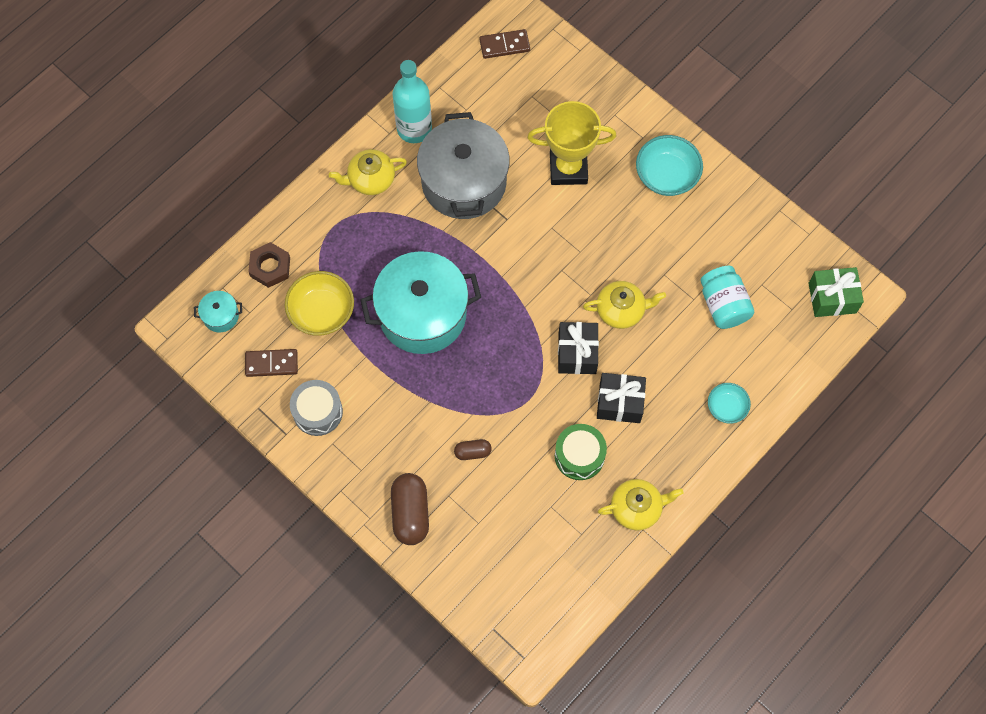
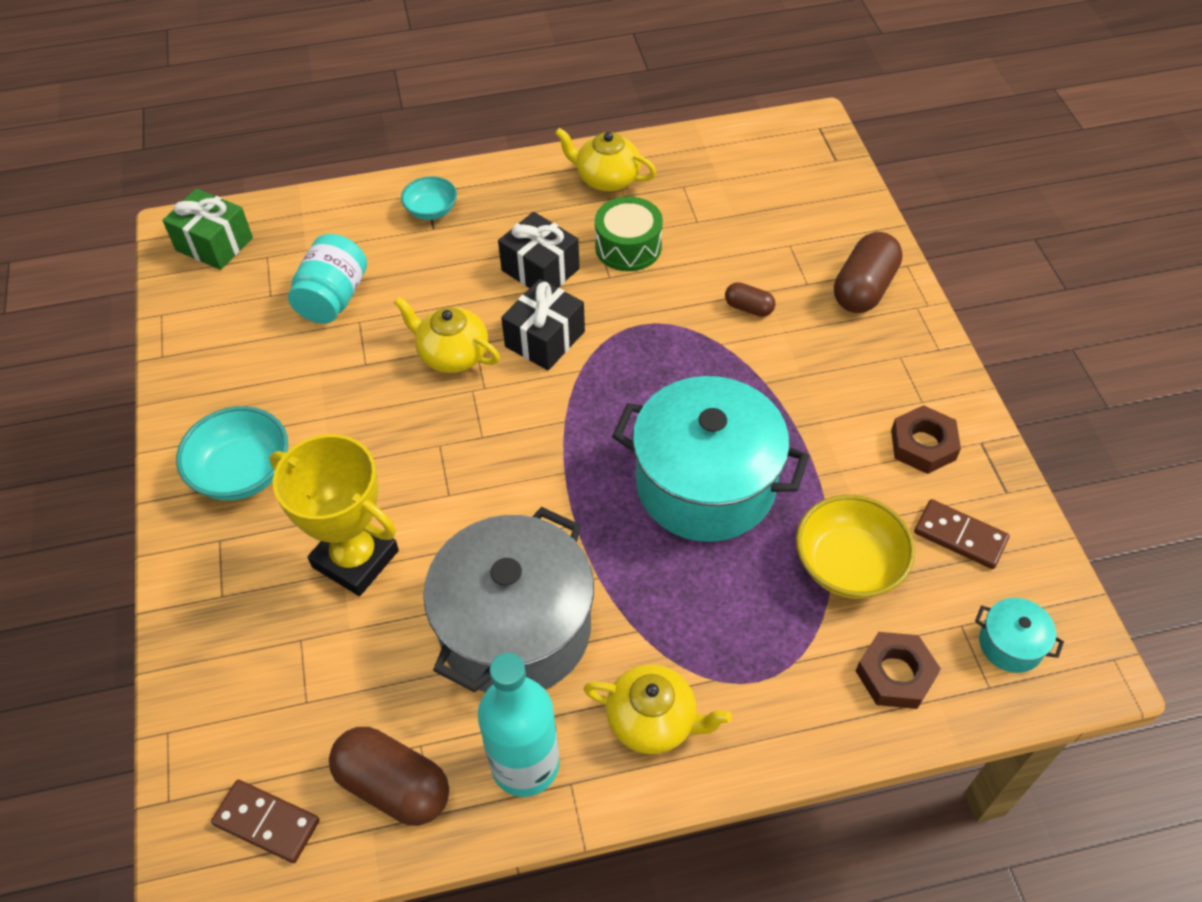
camera: 145 degrees left, 15 degrees down
grey drum [290,380,343,436] -> brown nut [891,405,961,474]
none -> brown capsule [329,727,449,826]

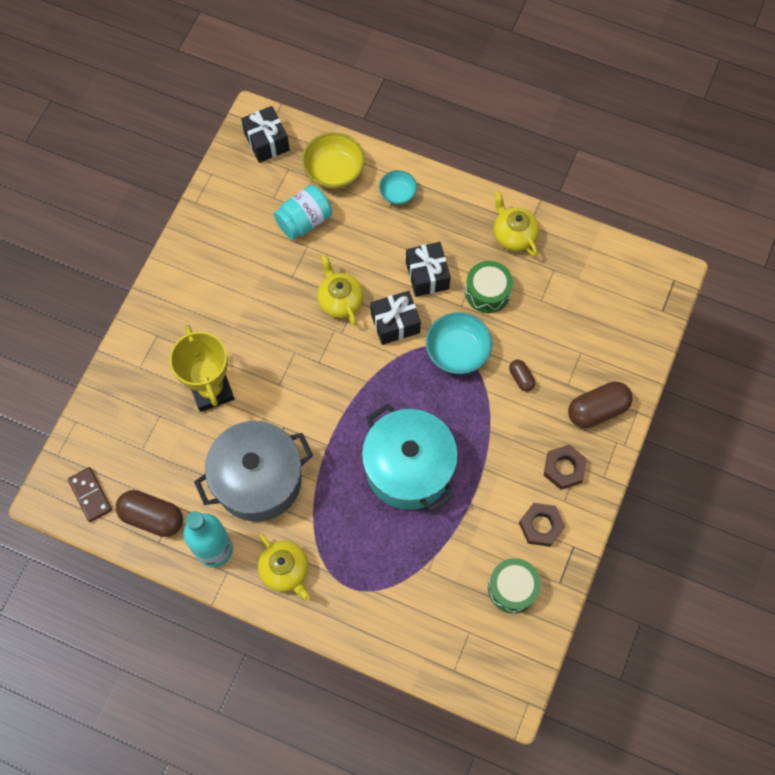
camera: 35 degrees right, 15 degrees up
green gift [162,189,253,270] -> black gift [241,106,290,163]
turquoise bowl [176,406,288,500] -> turquoise bowl moved to [426,312,492,374]
brown capsule [329,727,449,826] -> brown capsule turned 45 degrees counterclockwise [116,490,183,537]
yellow bowl [796,495,915,599] -> yellow bowl moved to [302,132,365,189]
brown nut [856,632,941,709] -> brown nut moved to [544,444,587,490]
brown domino [914,499,1009,569] -> green drum [488,558,541,613]
turquoise pot [975,598,1064,673] -> none

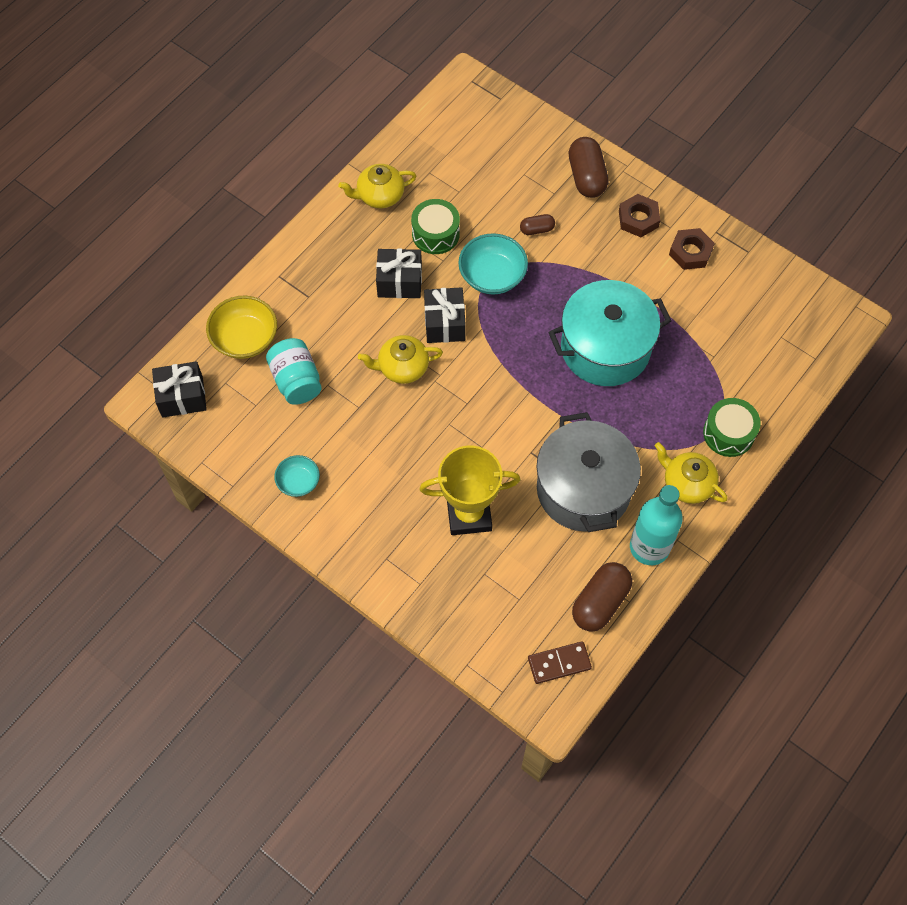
camera: 75 degrees left, 5 degrees down
yellow teapot [258,534,310,600] -> yellow teapot turned 120 degrees counterclockwise [655,442,728,504]
turquoise bowl [379,170,417,205] -> turquoise bowl moved to [274,455,320,497]
green drum [488,558,541,613] -> green drum moved to [703,398,761,457]

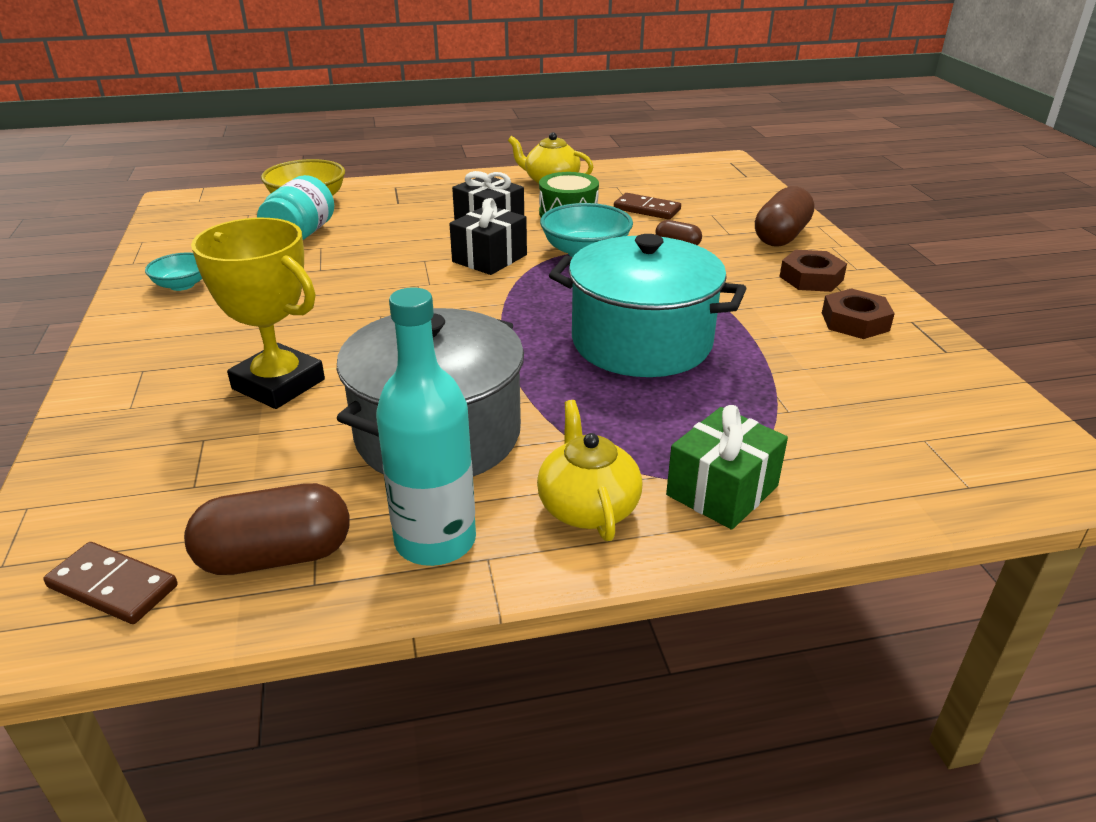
camera: 40 degrees right, 30 degrees down
black gift [152,361,207,418] -> none
yellow teapot [358,335,443,384] -> none
green drum [703,398,761,457] -> green gift [666,405,788,530]
none -> brown domino [614,193,681,220]

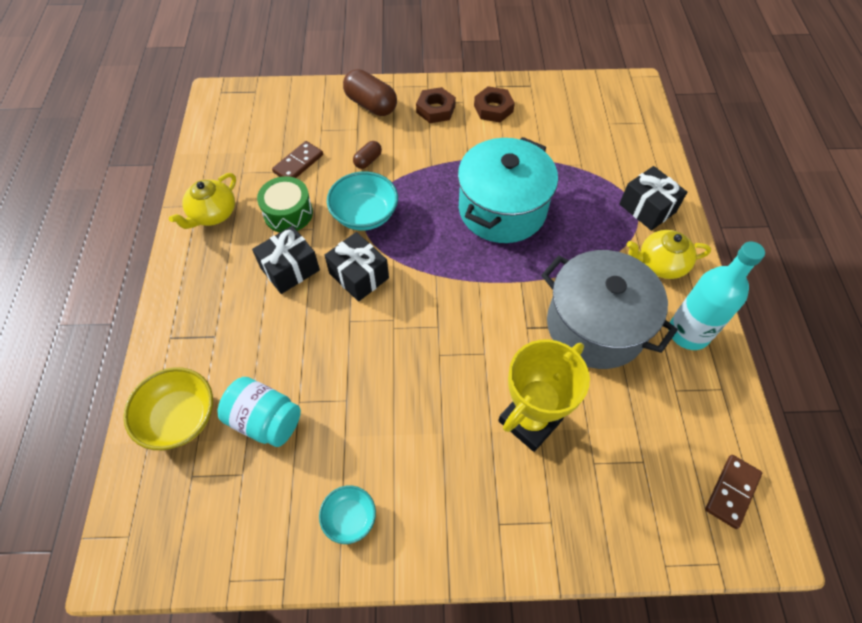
camera: 80 degrees left, 25 degrees up
brown capsule [184,483,350,575] -> none
green gift [666,405,788,530] -> black gift [619,166,687,231]

